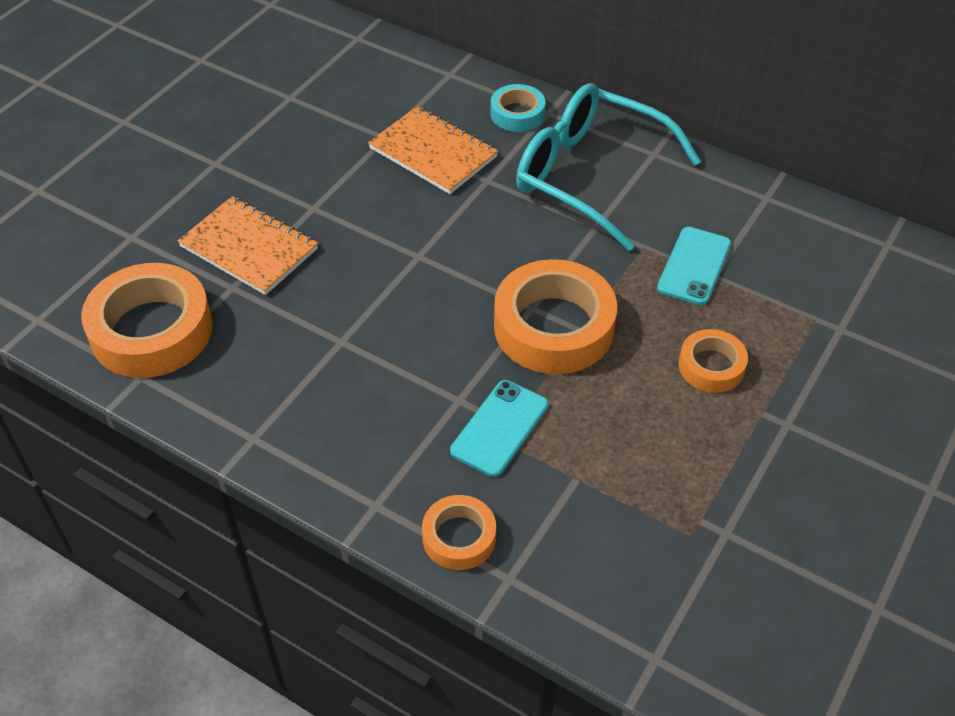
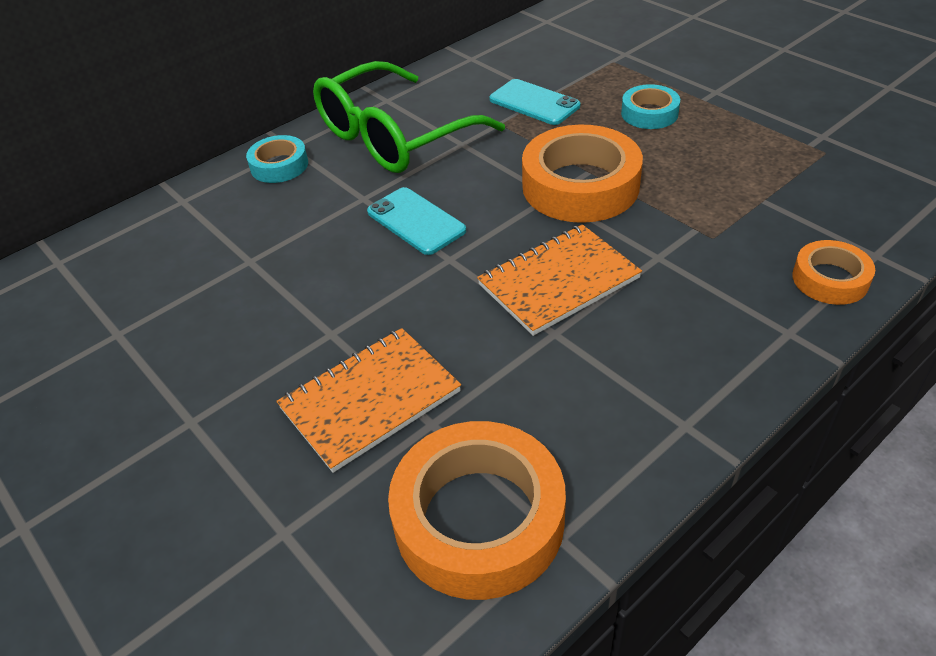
camera: 70 degrees left, 5 degrees down
orange notebook [368,106,498,194] -> orange notebook moved to [477,224,642,336]
turquoise phone [450,380,549,477] -> turquoise phone moved to [367,187,466,255]
turquoise glasses [516,83,701,251] -> green glasses [313,61,505,173]
orange tape [679,329,748,393] -> turquoise tape [621,84,680,129]

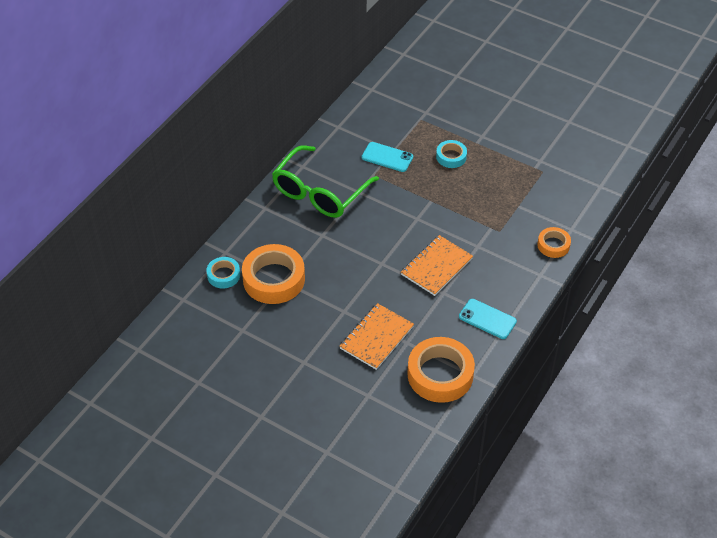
camera: 20 degrees left, 5 degrees up
turquoise tape [246,135,308,183] -> turquoise tape moved to [206,257,240,289]
turquoise phone [367,187,466,255] -> turquoise phone moved to [459,299,517,339]
orange tape [522,125,643,223] -> orange tape moved to [242,244,305,304]

